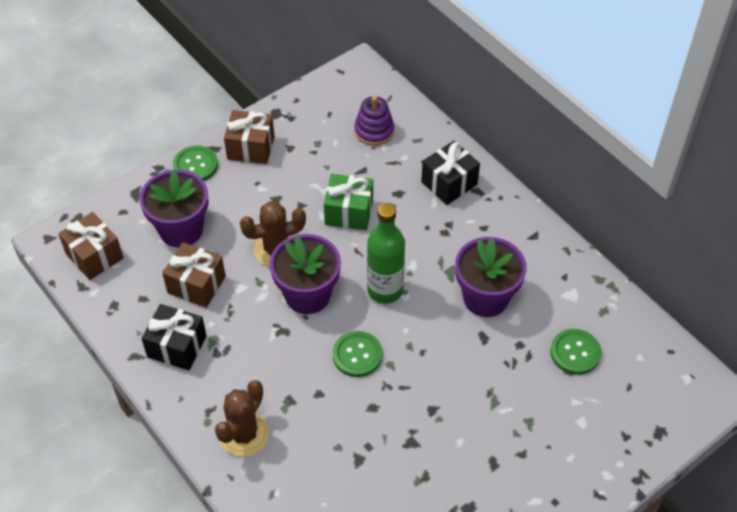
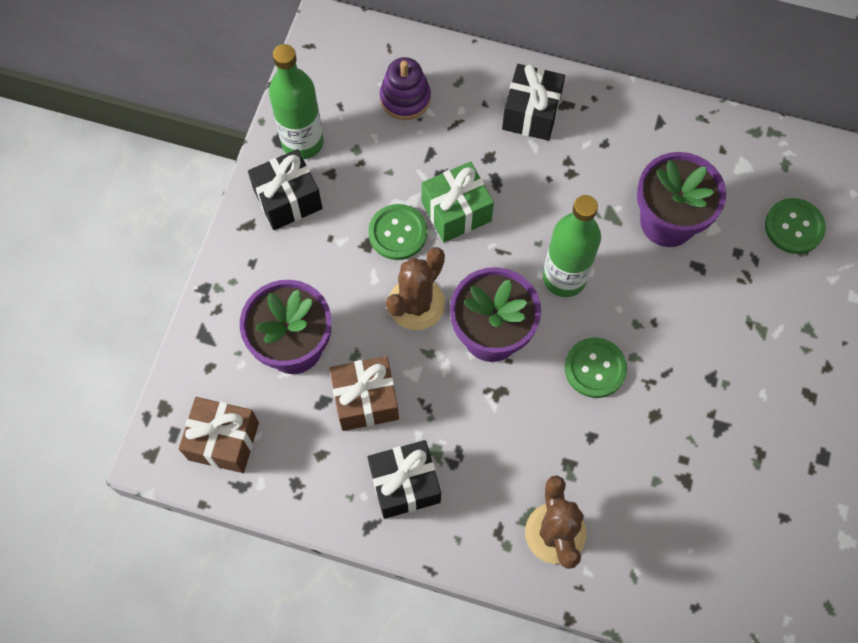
camera: 35 degrees left, 15 degrees up
green button [173,145,218,181] -> green button moved to [368,204,427,260]
brown gift [224,110,274,164] -> black gift [248,149,322,230]
none -> green bottle [269,44,324,159]

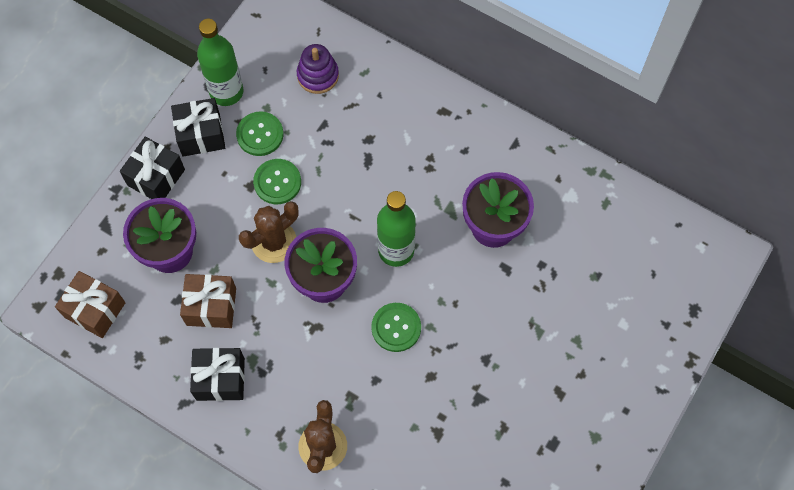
camera: 15 degrees right, 0 degrees up
green gift [422,161,494,242] -> none
black gift [502,64,565,141] -> black gift moved to [120,137,185,199]
green button [765,198,826,254] -> green button moved to [236,111,284,156]

